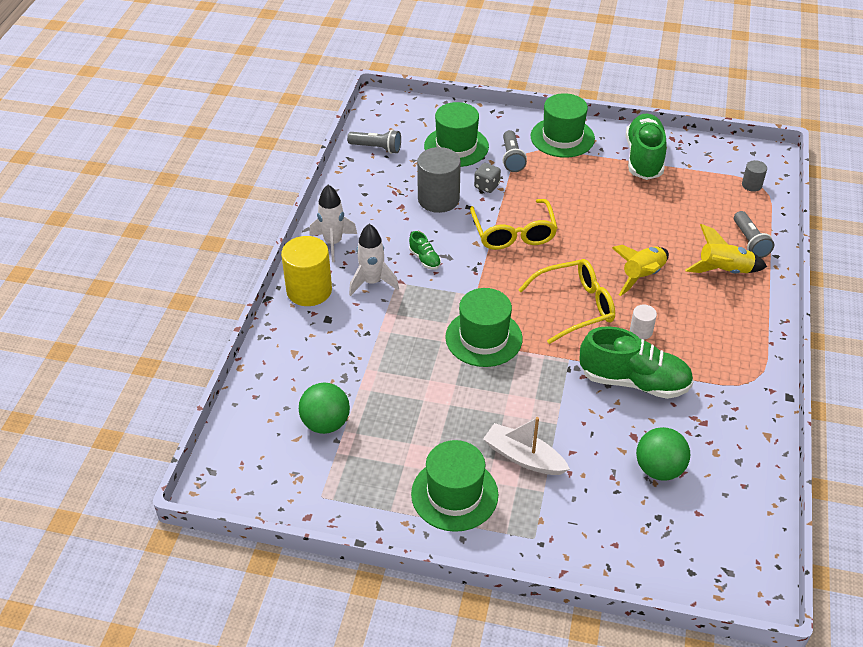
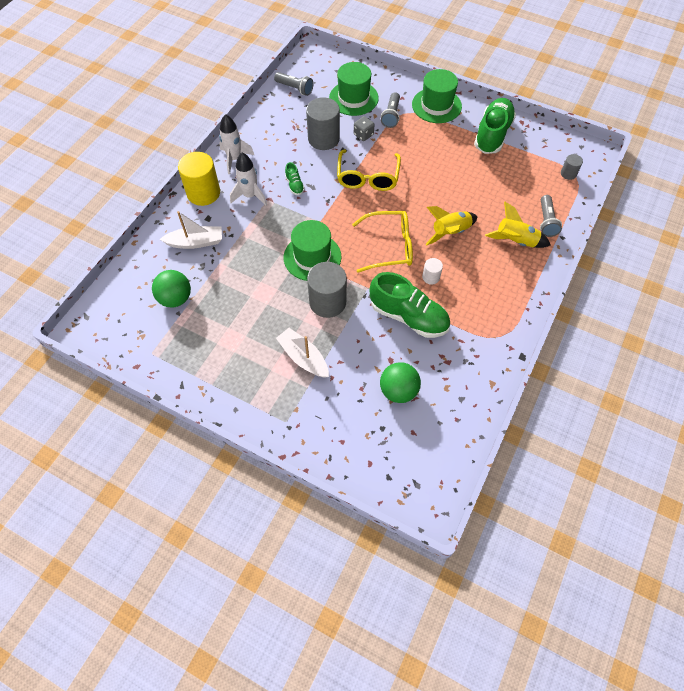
camera: 15 degrees right, 15 degrees up
green hat [411,440,498,532] -> none
none -> white boat [160,211,222,249]
none -> grey cylinder [307,262,347,318]

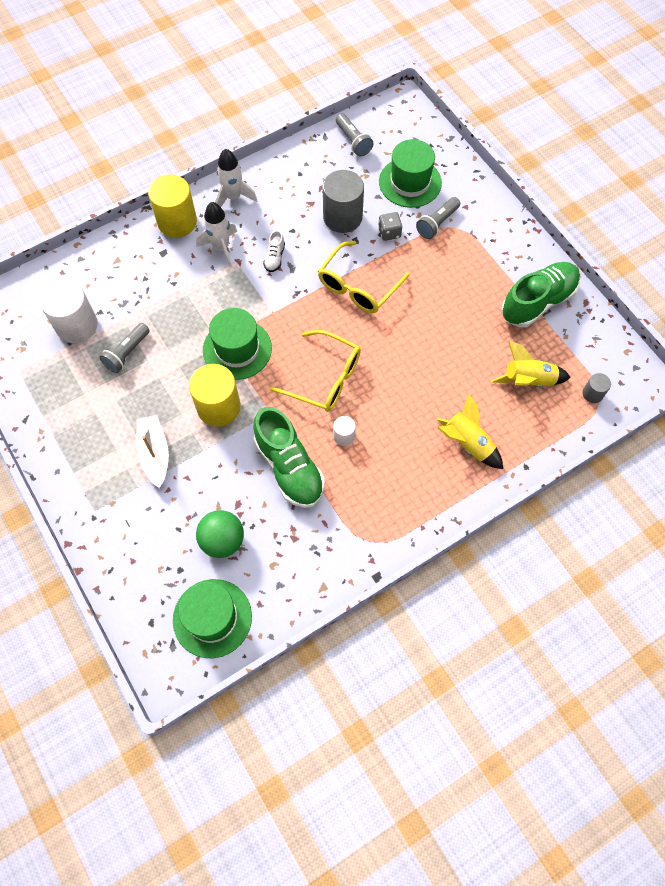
camera: 30 degrees right, 5 degrees up
green ball [152,270,191,308] -> white cylinder [40,280,98,343]
white boat [160,211,222,249] -> none
green shoe [285,162,305,195] -> white shoe [263,230,285,272]
grey cylinder [307,262,347,318] -> yellow cylinder [189,364,241,427]
green hat [412,69,462,123] -> green hat moved to [173,579,252,658]
yellow rocket [426,206,477,246] -> yellow rocket moved to [491,341,571,387]
grey flashlight [540,195,562,237] -> grey flashlight moved to [99,323,150,373]

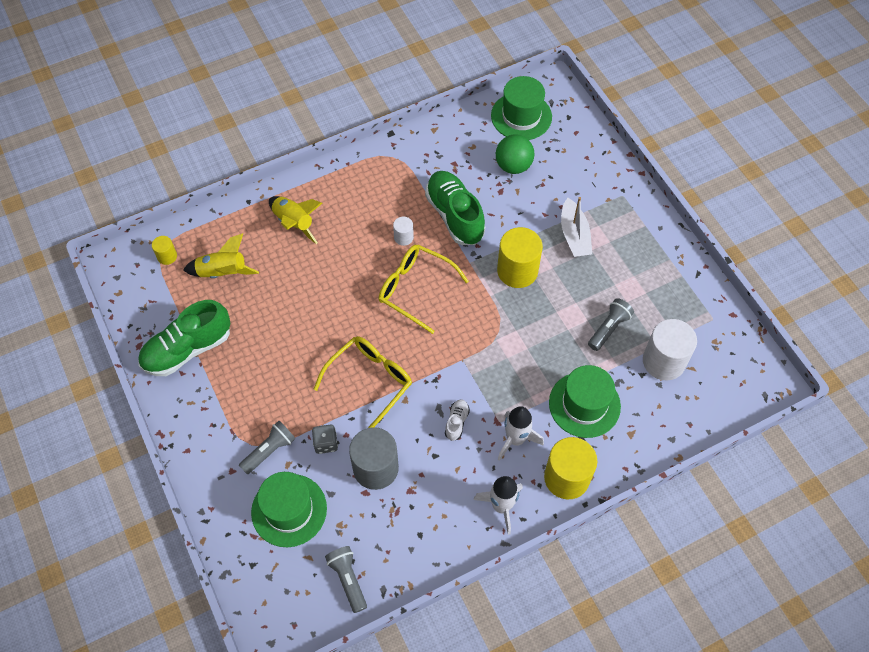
camera: 175 degrees left, 5 degrees down
green hat [203,308,272,380] -> green hat moved to [549,365,621,438]
grey cylinder [582,373,611,403] -> yellow cylinder [152,236,177,265]

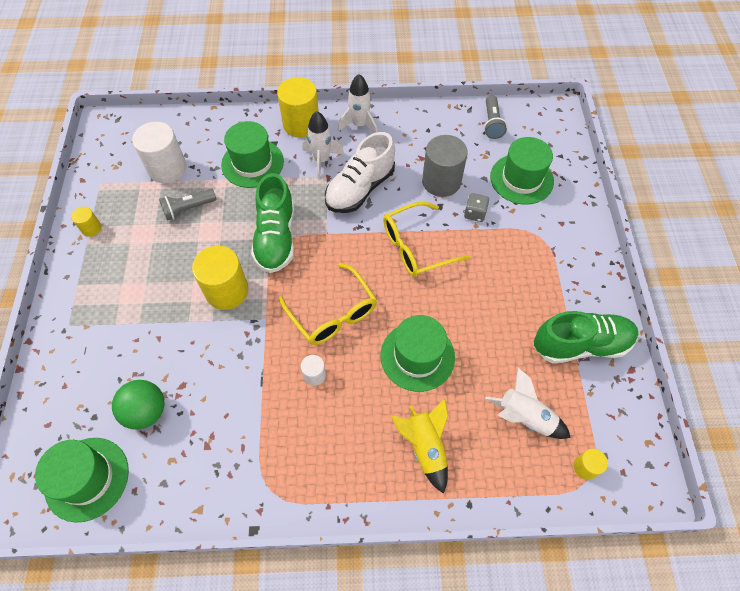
camera: 155 degrees left, 0 degrees up
yellow rocket [183,234,259,278] -> white rocket [485,368,571,439]
grey flashlight [239,421,296,474] -> none
green shoe [425,171,485,245] -> green shoe moved to [251,173,294,273]
white shoe [445,399,470,441] -> white shoe [325,132,395,213], size x2.26
white boat [561,197,592,257] -> none
none -> yellow cylinder [71,207,102,237]
none -> green hat [381,315,455,392]

